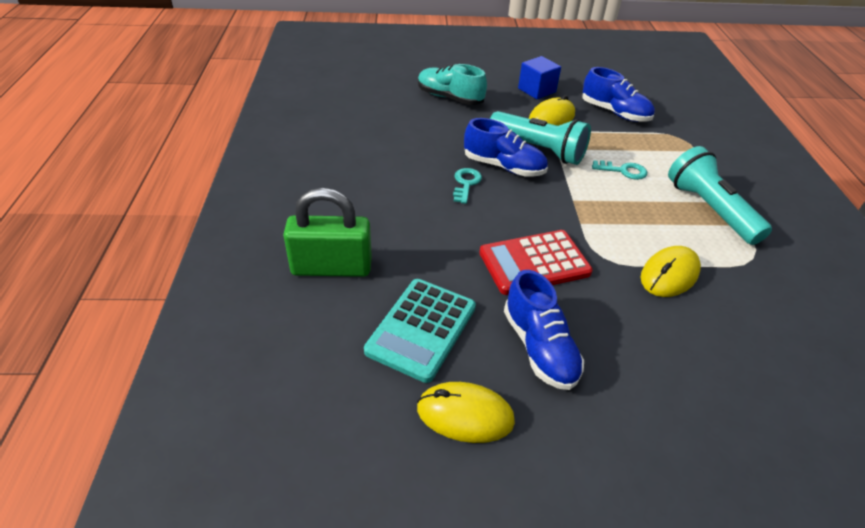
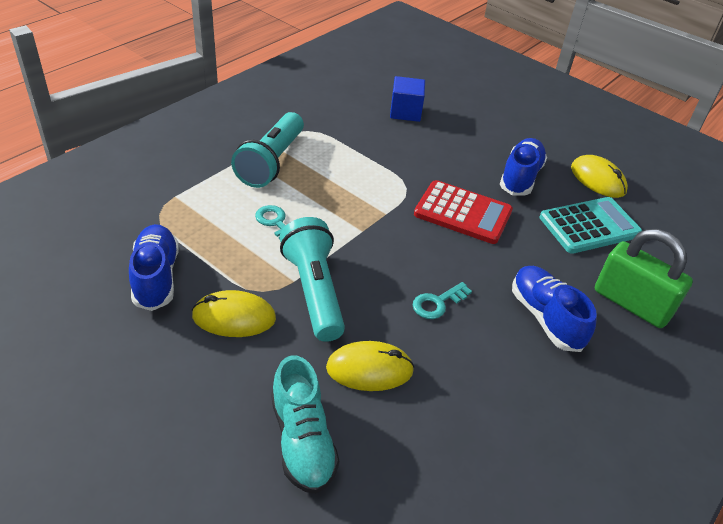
camera: 140 degrees left, 0 degrees up
blue shoe [464,118,548,177] -> blue shoe moved to [512,266,597,352]
blue cube [518,56,561,99] -> blue cube moved to [390,76,425,122]
yellow mouse [641,246,701,297] -> yellow mouse moved to [326,341,414,391]

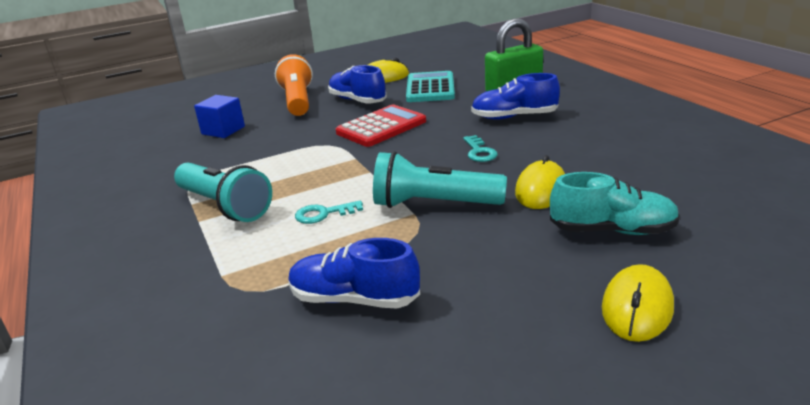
camera: 60 degrees left, 15 degrees down
yellow mouse [191,290,276,337] -> yellow mouse moved to [602,264,674,342]
none -> orange flashlight [275,54,313,116]

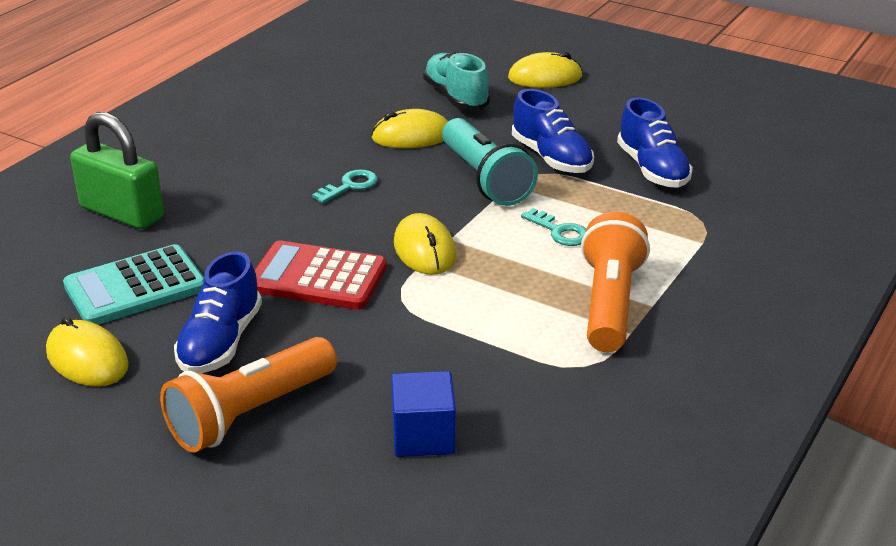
camera: 125 degrees left, 5 degrees up
turquoise flashlight [174,163,272,222] -> orange flashlight [581,212,650,352]
blue shoe [471,73,560,120] -> blue shoe moved to [512,89,594,173]
none -> yellow mouse [394,213,456,275]

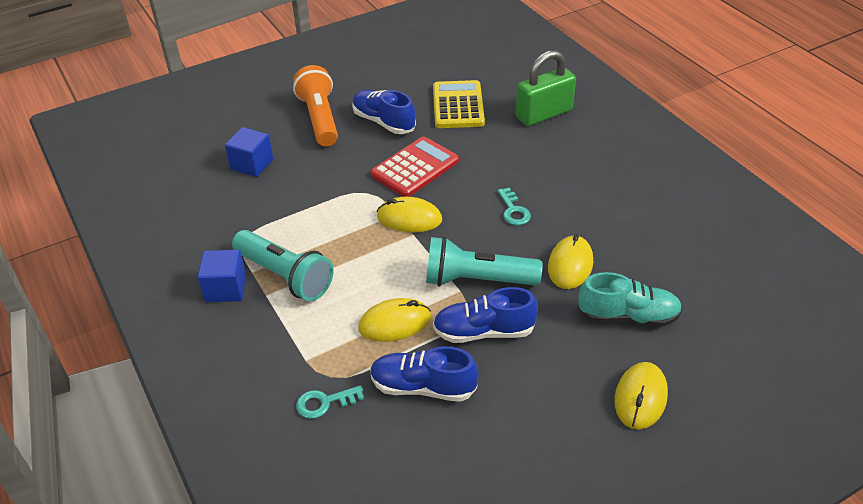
camera: 120 degrees right, 10 degrees up
yellow mouse [46,317,129,387] -> yellow mouse moved to [358,298,431,342]
turquoise calculator [63,244,204,325] -> yellow calculator [433,80,485,128]
turquoise key [521,208,586,246] -> turquoise key moved to [296,385,364,419]
orange flashlight [581,212,650,352] -> turquoise flashlight [232,230,334,301]
none -> blue cube [198,250,246,302]

